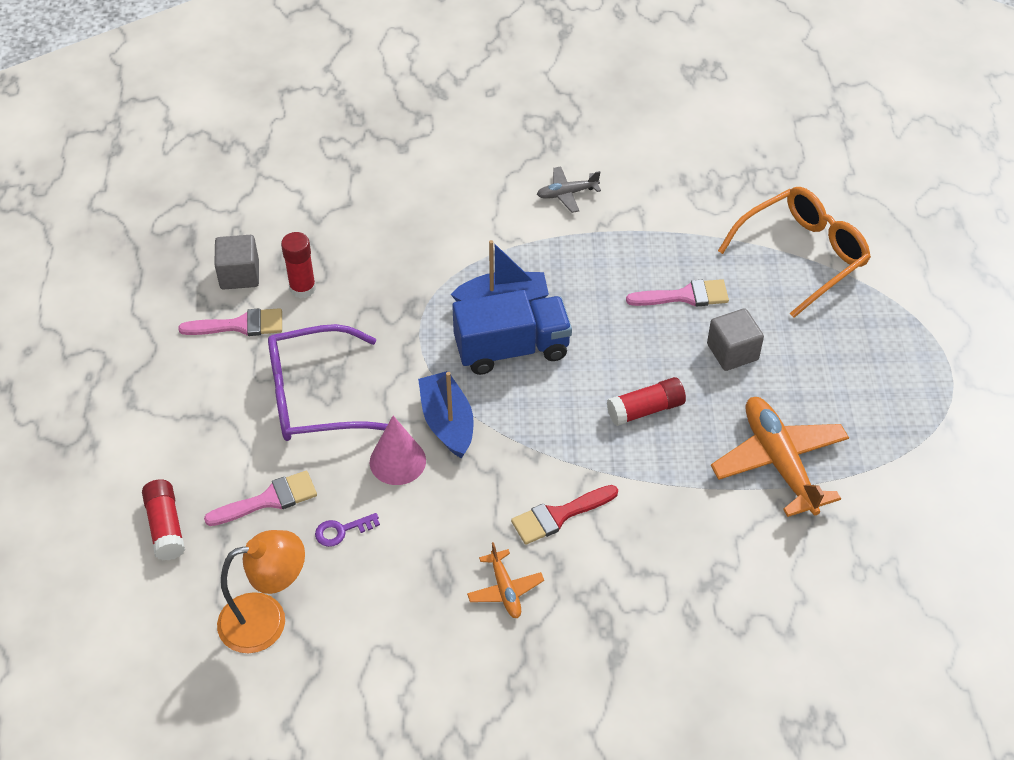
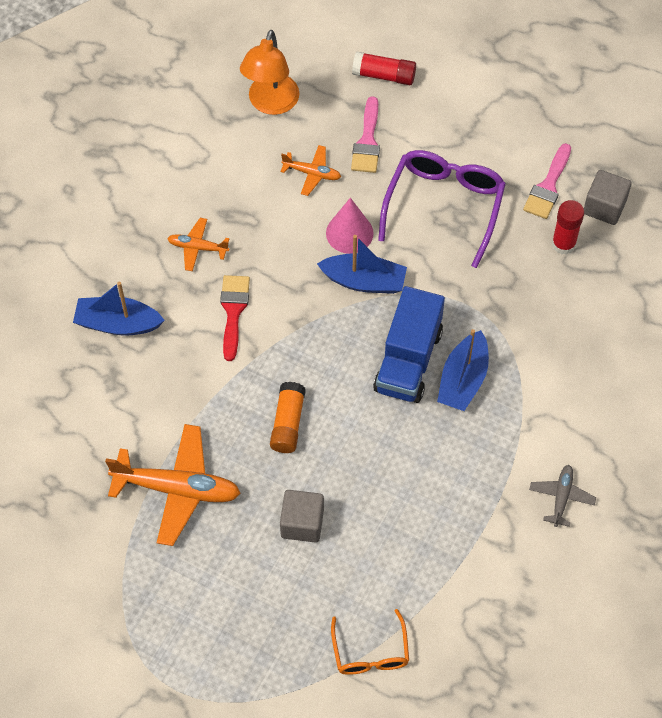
camera: 120 degrees right, 10 degrees up
purple key [315,513,380,547] -> orange plane [280,145,341,196]
red glue stick [607,377,686,426] -> orange glue stick [270,382,306,453]
pink brush [626,279,729,307] -> none
orange glasses [718,187,871,318] -> orange glasses [331,609,409,675], size x0.59
none -> blue boat [73,282,165,336]

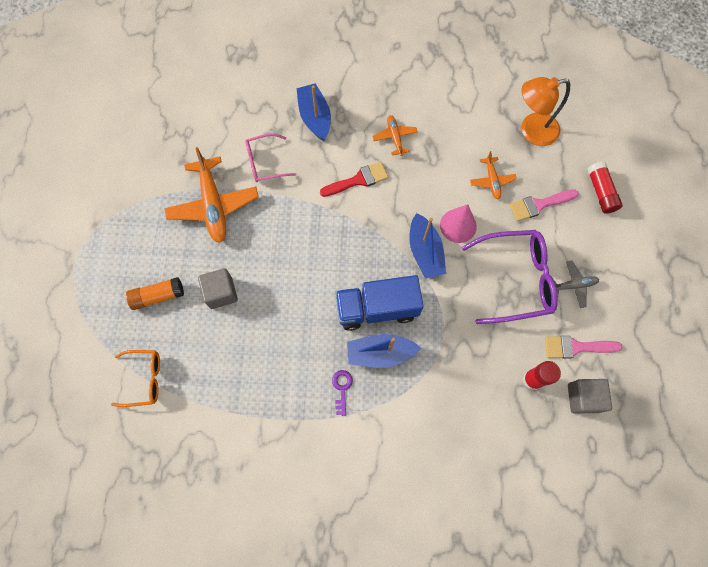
camera: 65 degrees right, 10 degrees up
orange glue stick [270,382,306,453] -> orange glue stick moved to [126,277,184,310]
orange glasses [331,609,409,675] -> orange glasses turned 150 degrees counterclockwise [111,350,160,407]
grey plane [529,465,596,527] -> grey plane moved to [553,261,599,308]
none -> pink glasses [245,133,296,182]
none -> purple key [332,370,353,416]

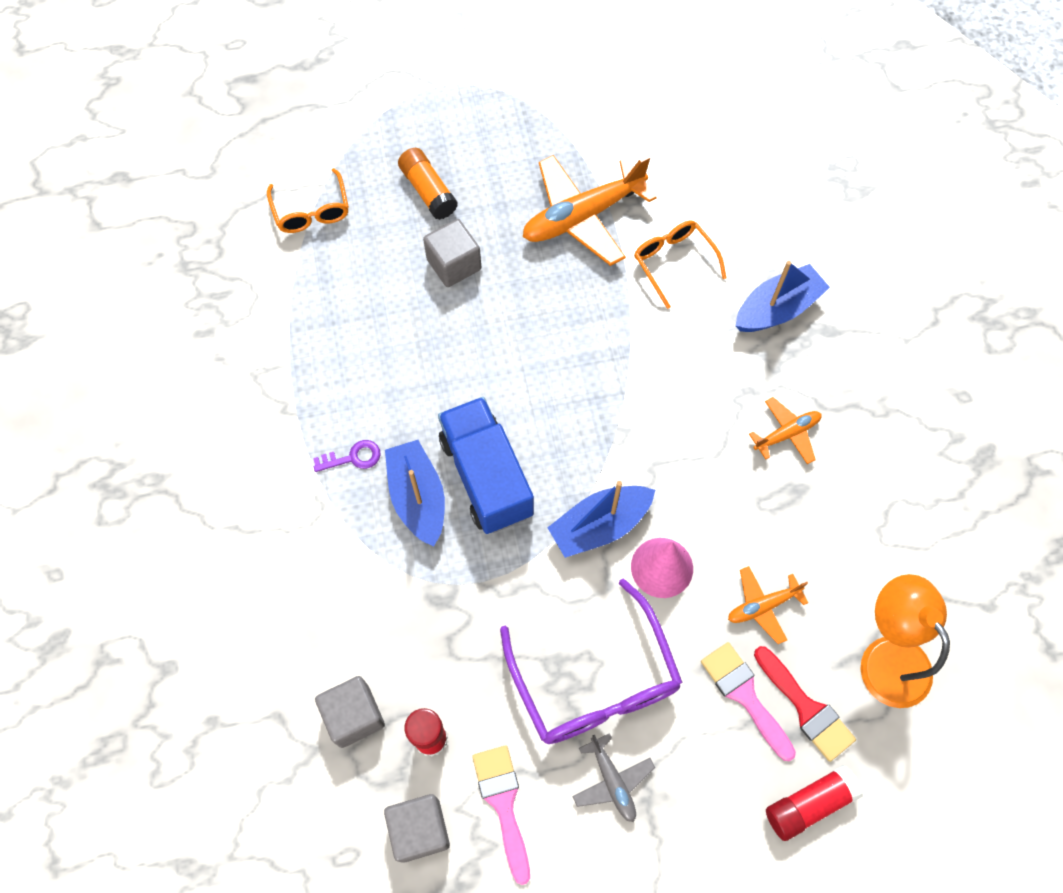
camera: 75 degrees right, 5 degrees down
pink glasses [245,133,296,182] -> orange glasses [634,220,726,309]
red brush [320,162,388,197] -> red brush moved to [754,646,856,762]
none -> grey cube [315,676,385,748]

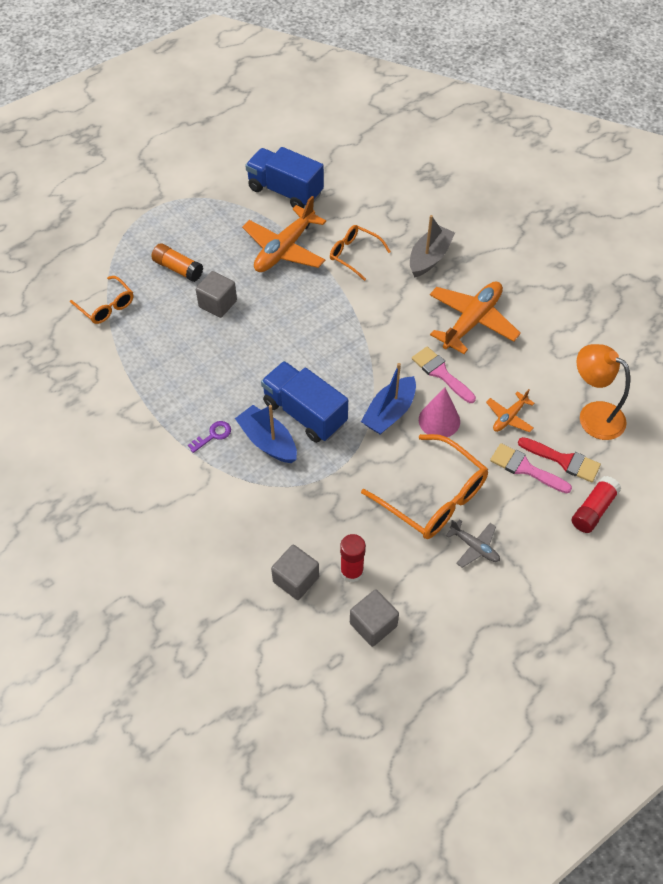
camera: 25 degrees left, 10 degrees down
pink brush [472,745,530,885] -> pink brush moved to [412,347,476,403]
purple glasses [500,579,683,744] -> orange glasses [361,434,488,539]
blue boat [736,261,830,332] -> grey boat [410,215,455,278]
orange plane [749,397,822,464] -> orange plane [430,281,521,354], size x1.96
none -> blue truck [245,147,324,208]

